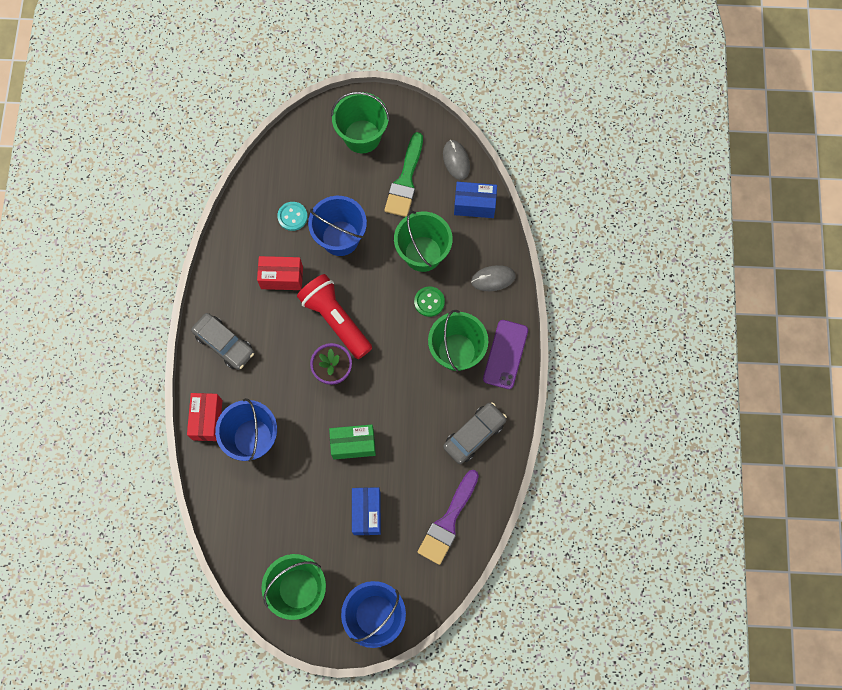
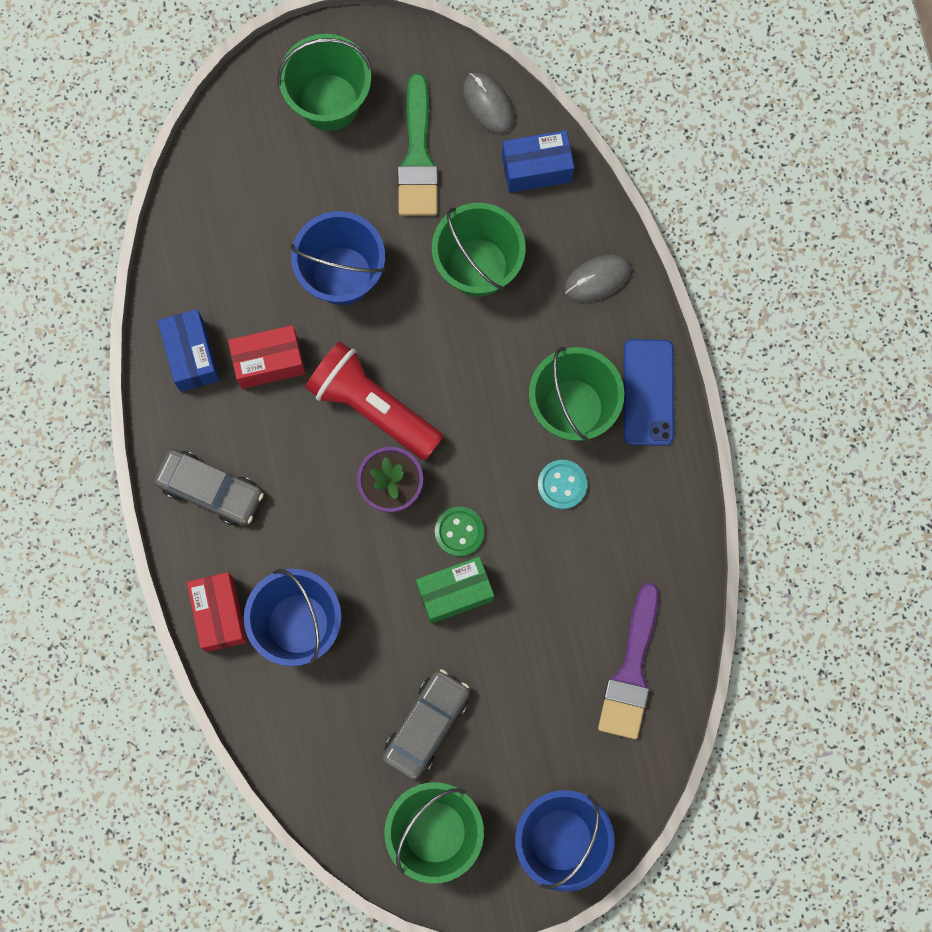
camera: 15 degrees left, 5 degrees up
turquoise button [277,202,308,231] -> turquoise button moved to [538,460,588,510]
blue box [352,487,381,535] -> blue box moved to [158,309,220,392]
green button [414,286,445,317] -> green button moved to [435,507,485,557]
grey car [443,402,507,464] -> grey car moved to [382,669,470,780]
purple phone [483,320,528,389] -> blue phone [624,339,674,446]

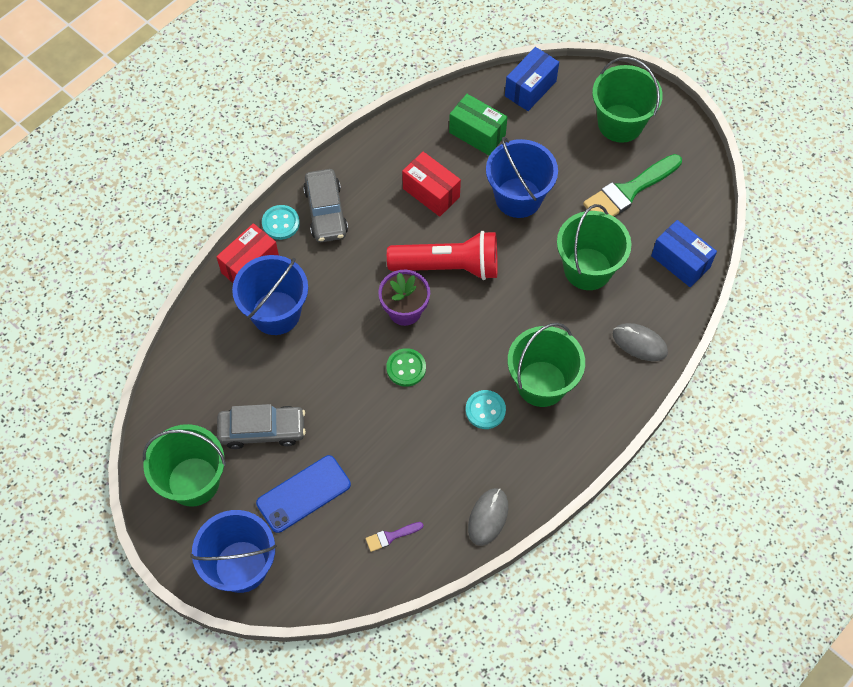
camera: 55 degrees right, 15 degrees down
blue box [158,309,220,392] -> blue box moved to [505,47,559,111]
red flashlight [305,341,443,460] -> red flashlight turned 90 degrees clockwise [387,231,498,280]
green box [416,556,494,624] -> green box moved to [449,94,507,155]
grey mouse [463,72,514,134] -> grey mouse moved to [468,488,508,546]
purple brush [598,583,659,739] -> purple brush [366,522,423,552], size x0.45
blue phone [624,339,674,446] -> blue phone moved to [256,455,351,533]
none -> turquoise button [262,205,300,240]

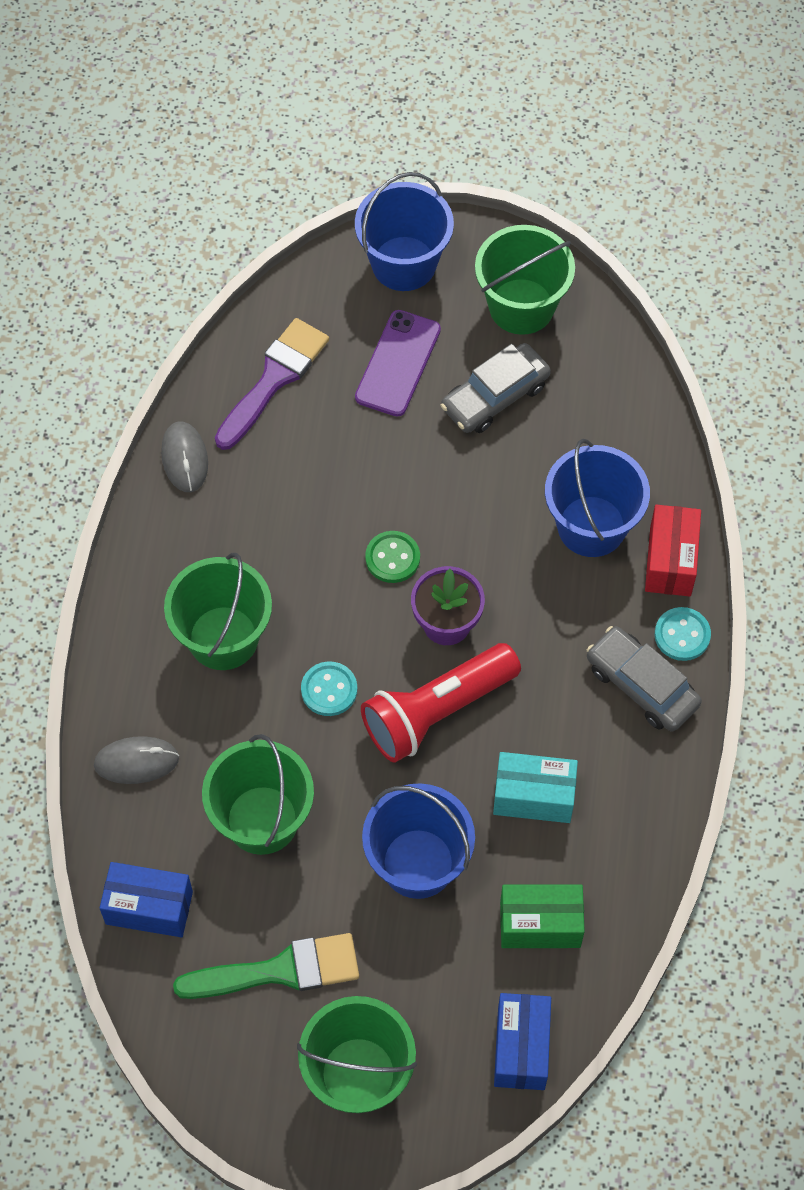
camera: 145 degrees right, 0 degrees up
blue phone [256,455,351,533] -> purple phone [355,310,441,417]
purple brush [366,522,423,552] -> purple brush [215,318,329,450], size x2.20
red box [402,152,461,217] -> turquoise box [493,752,578,823]
turquoise button [466,390,506,429] -> turquoise button moved to [301,661,357,716]
green brush [583,154,682,216] -> green brush turned 60 degrees clockwise [173,933,359,999]

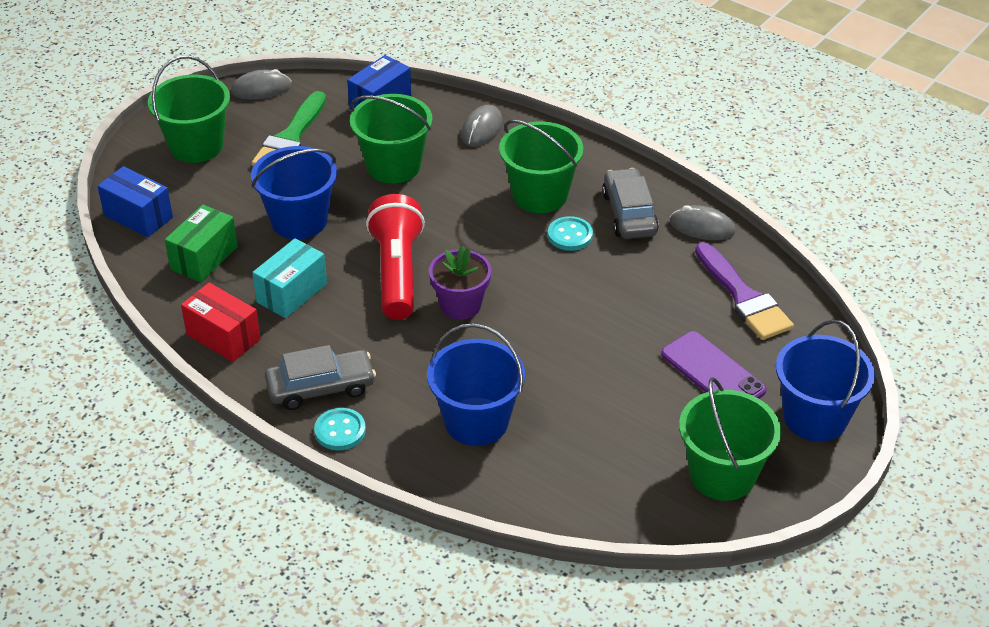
camera: 120 degrees right, 20 degrees down
turquoise button [301,661,357,716] -> turquoise button moved to [548,216,593,251]
green button [365,531,420,583] -> none
grey car [440,343,551,433] -> grey car moved to [602,168,659,239]
red box [645,505,701,596] -> red box moved to [181,283,261,362]
none -> grey mouse [231,69,292,100]

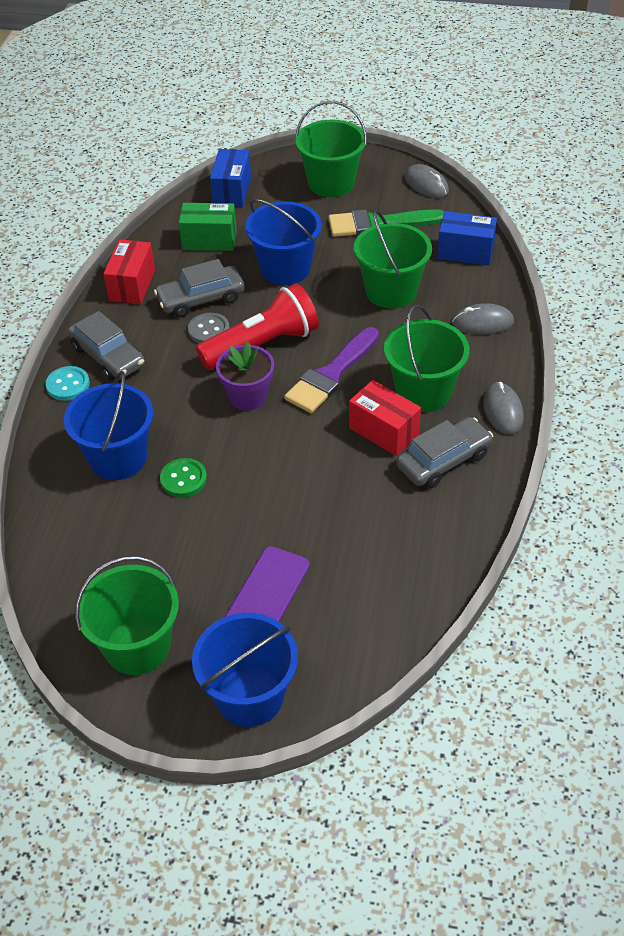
camera: 65 degrees right, 5 degrees up
turquoise box [252,238,327,318] -> grey car [154,259,245,317]
turquoise button [548,216,593,251] -> red box [349,380,421,456]
grey mouse [670,205,735,240] -> grey mouse moved to [483,382,524,434]
purple brush [695,242,794,340] -> purple brush moved to [284,327,379,413]
none -> green button [160,458,207,497]
none -> grey button [188,313,230,343]

